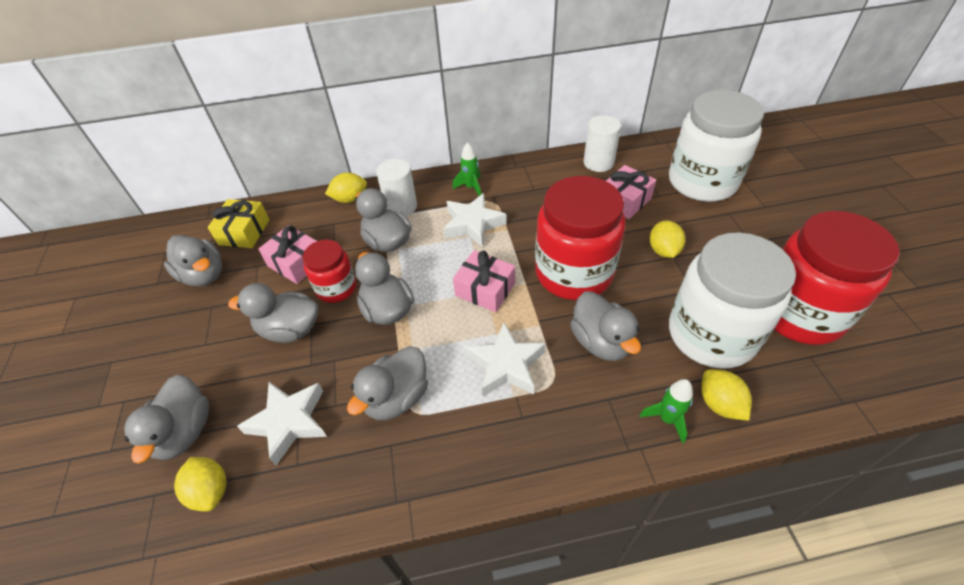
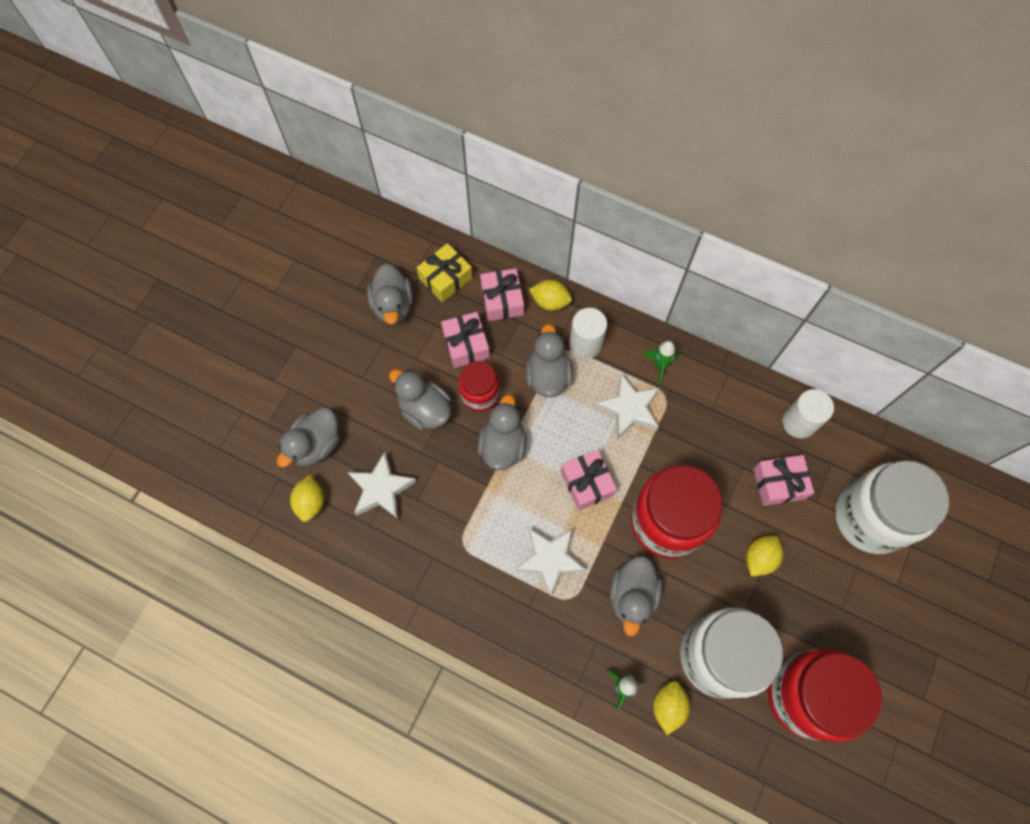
camera: 35 degrees right, 20 degrees up
grey duck [347,346,428,420] -> none
none -> pink gift [480,268,524,321]

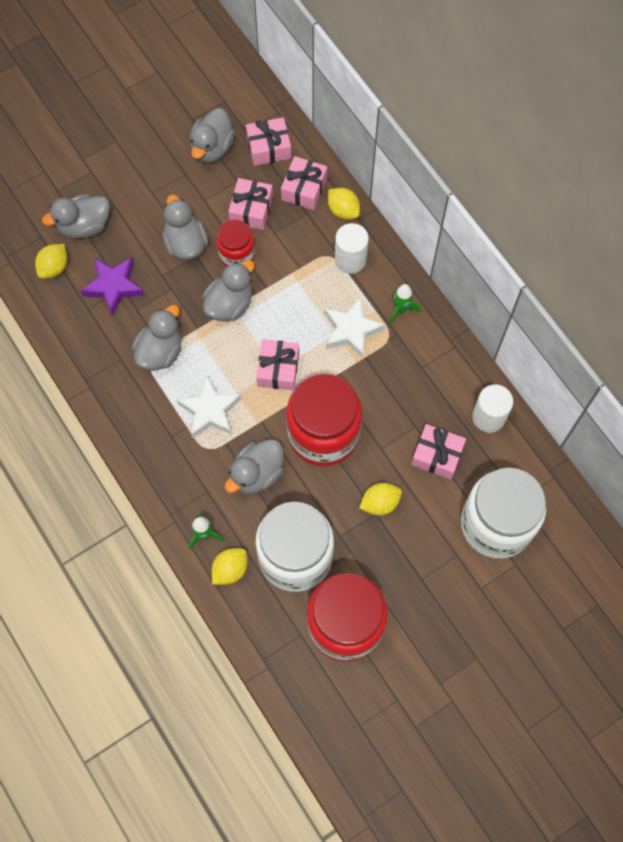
camera: 30 degrees right, 0 degrees up
white star [348,452,416,519] -> purple star [81,258,144,316]
yellow gift [417,243,473,302] -> pink gift [246,117,291,166]
grey duck [526,324,573,397] -> grey duck moved to [132,305,182,370]

